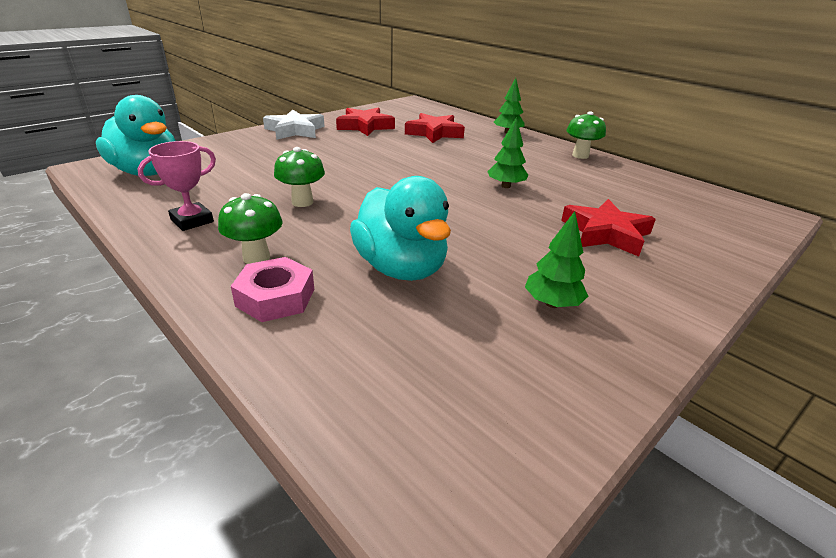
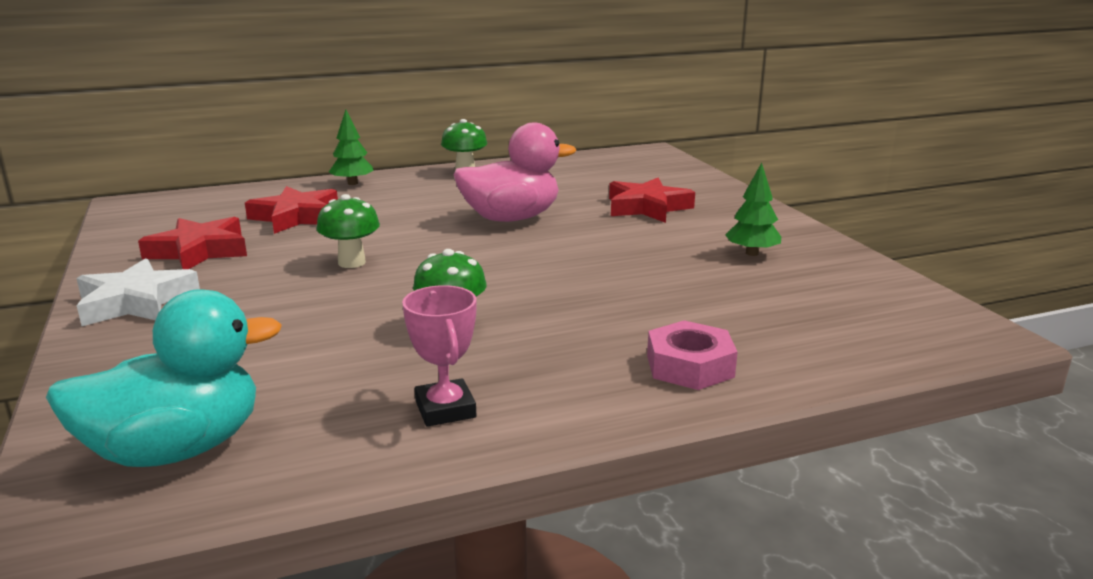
camera: 65 degrees left, 10 degrees down
green mushroom [218,193,283,264] -> green mushroom moved to [316,194,380,268]
turquoise duck [350,176,451,281] -> none
green tree [487,117,528,188] -> pink duck [454,123,576,222]

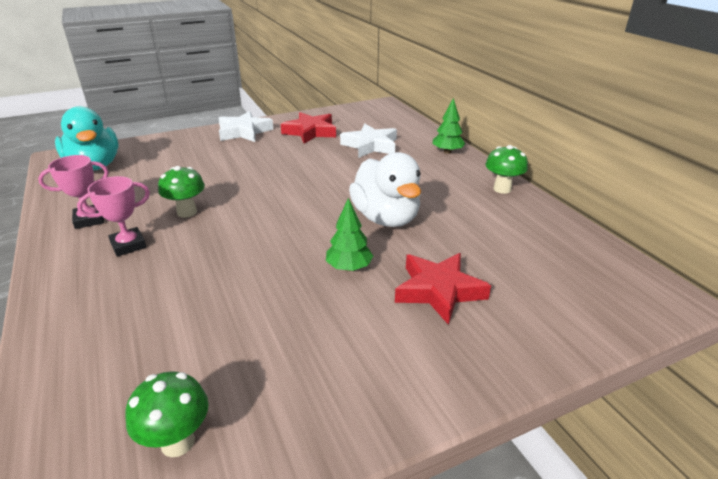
camera: 85 degrees right, 10 degrees up
red star [245,186,338,234] -> white star [340,124,397,158]
green mushroom [316,194,380,268] -> green mushroom moved to [125,371,209,457]
pink duck [454,123,576,222] -> white duck [349,152,421,227]
pink nut [647,320,737,390] -> none
green tree [726,163,781,256] -> green tree moved to [326,198,373,271]
none -> pink trophy [77,176,150,257]

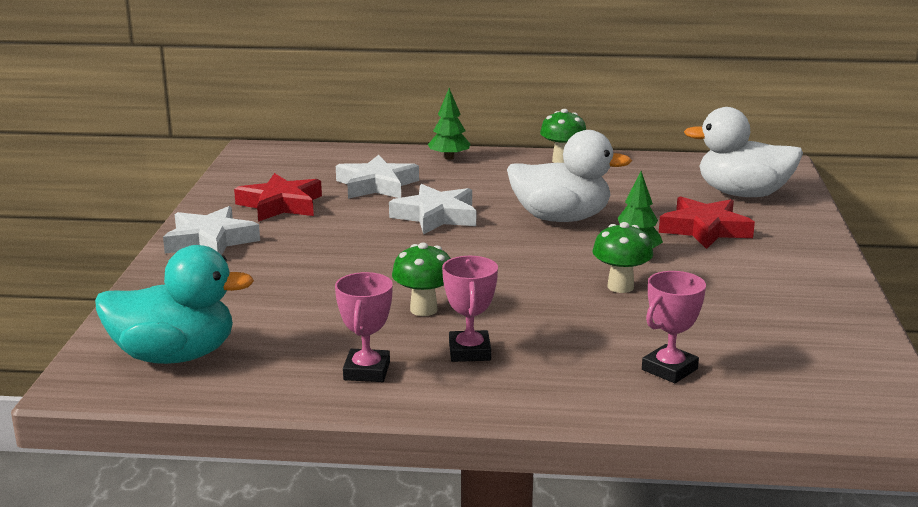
camera: 60 degrees left, 10 degrees down
green mushroom [125,371,209,457] -> green mushroom moved to [593,222,653,293]
none -> white star [389,184,476,235]
none -> pink trophy [642,271,706,383]
none -> white duck [684,107,803,197]

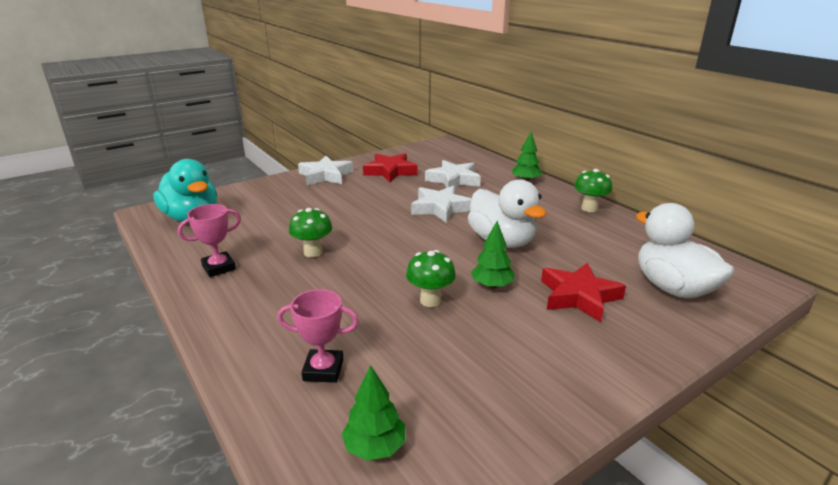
camera: 50 degrees right, 5 degrees up
pink trophy [442,256,498,362] -> none
none -> green tree [342,365,405,461]

